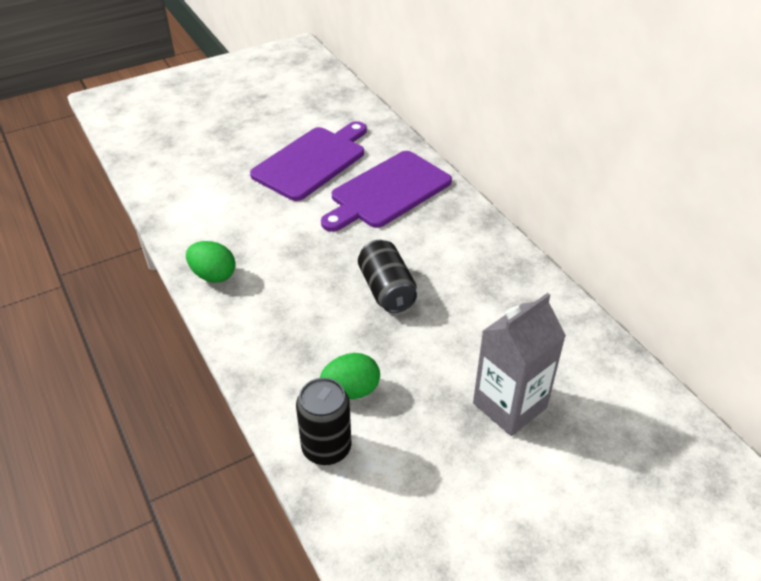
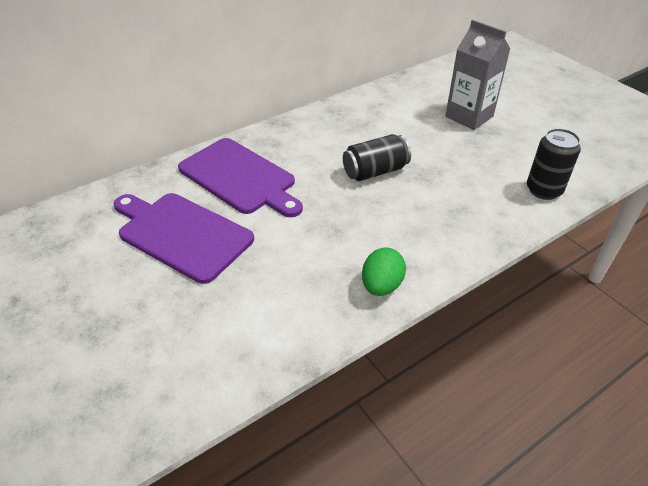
camera: 95 degrees left, 0 degrees up
green egg [320,353,380,399] -> none

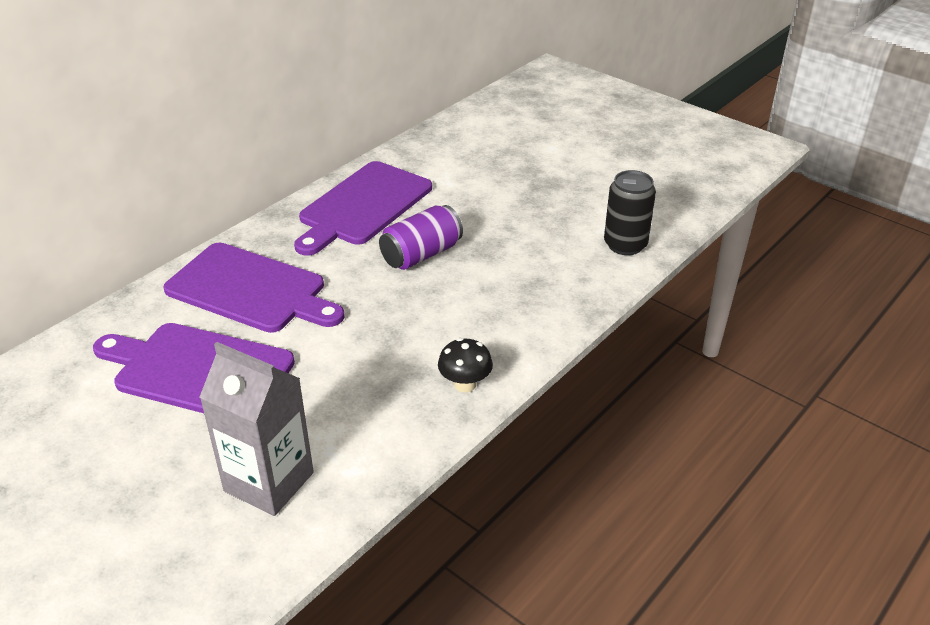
camera: 15 degrees left, 5 degrees down
black can [343,134,411,181] -> purple can [379,205,463,270]
green egg [362,247,406,296] -> black mushroom [438,338,493,392]
grey carton [445,20,510,130] -> grey carton moved to [199,342,314,516]
none -> purple cutting board [294,161,432,256]

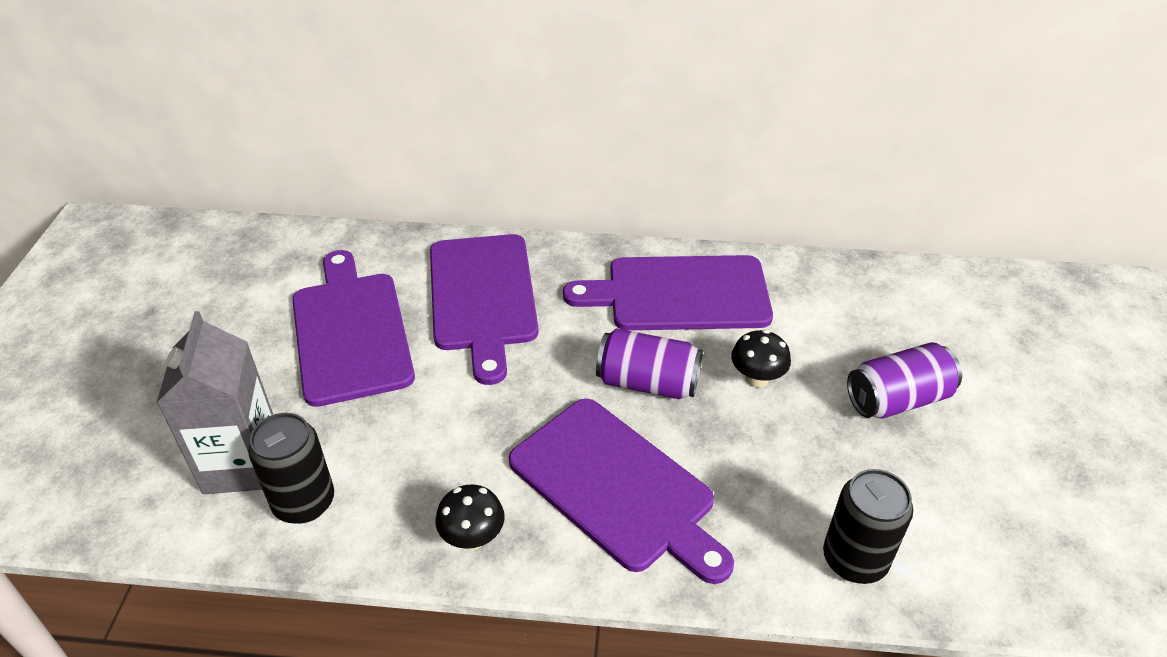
camera: 55 degrees right, 5 degrees up
none -> black can [248,413,334,524]
none -> purple cutting board [509,399,734,584]
none -> black mushroom [731,330,791,388]
none -> purple can [847,342,962,419]

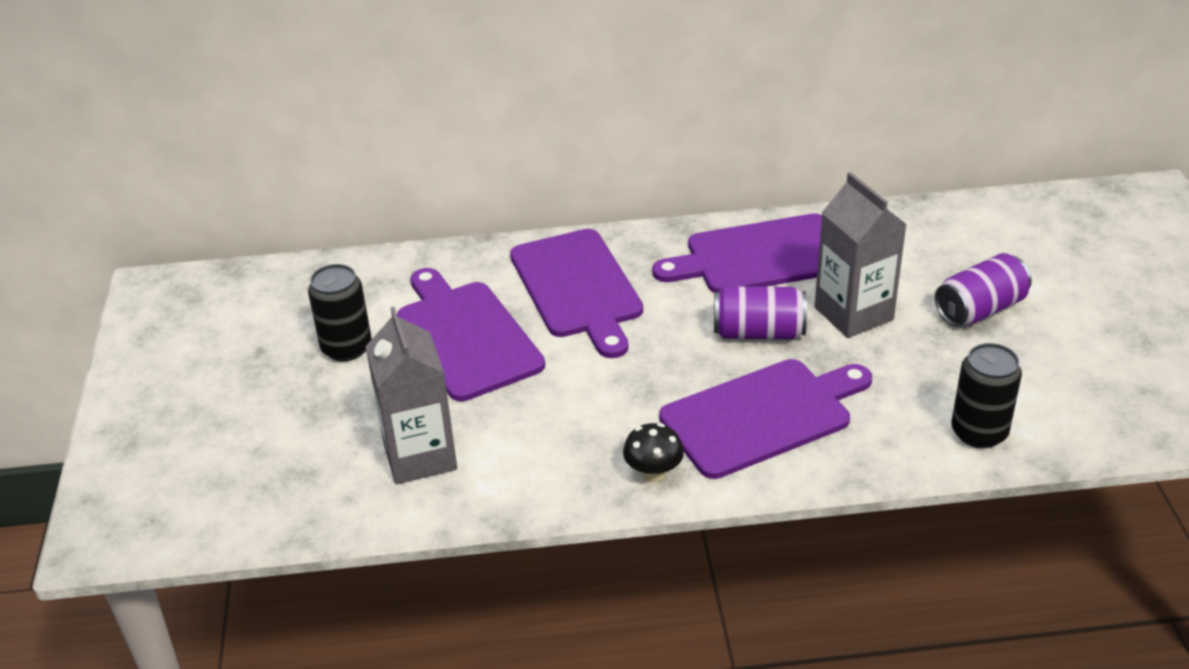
camera: 10 degrees left, 5 degrees down
black can [248,413,334,524] -> black can moved to [308,264,372,361]
purple cutting board [509,399,734,584] -> purple cutting board turned 60 degrees counterclockwise [659,359,872,479]
black mushroom [731,330,791,388] -> grey carton [814,172,907,338]

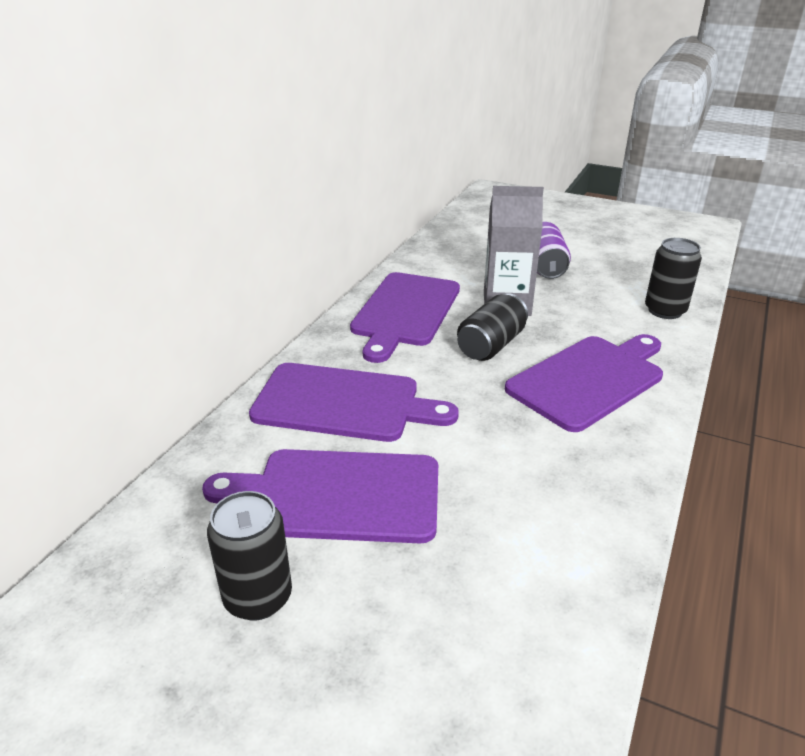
camera: 60 degrees left, 5 degrees down
grey carton [365,307,457,484] -> none
black mushroom [623,423,684,483] -> none
purple cutting board [659,359,872,479] -> purple cutting board turned 45 degrees clockwise [505,334,663,432]
purple can [714,286,807,339] -> black can [457,293,528,361]

